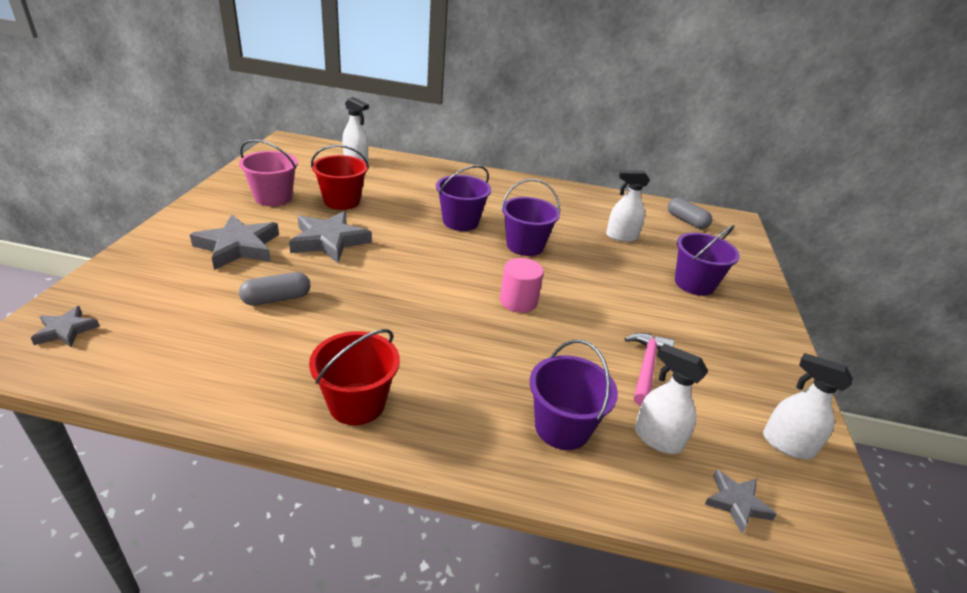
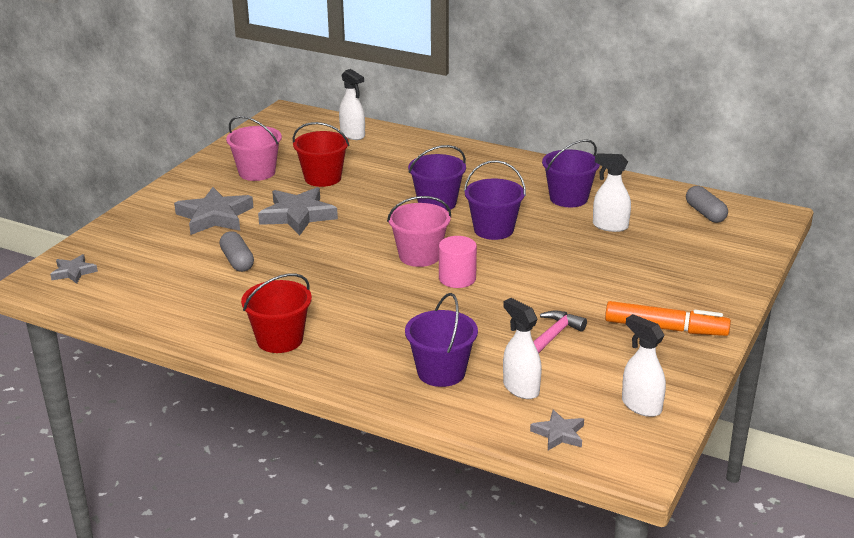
camera: 20 degrees right, 5 degrees down
grey capsule [239,272,310,306] -> grey capsule turned 75 degrees clockwise [220,231,254,272]
purple bucket [675,225,740,296] -> purple bucket moved to [542,139,600,207]
none -> pink bucket [387,196,451,267]
none -> orange marker [605,301,731,336]

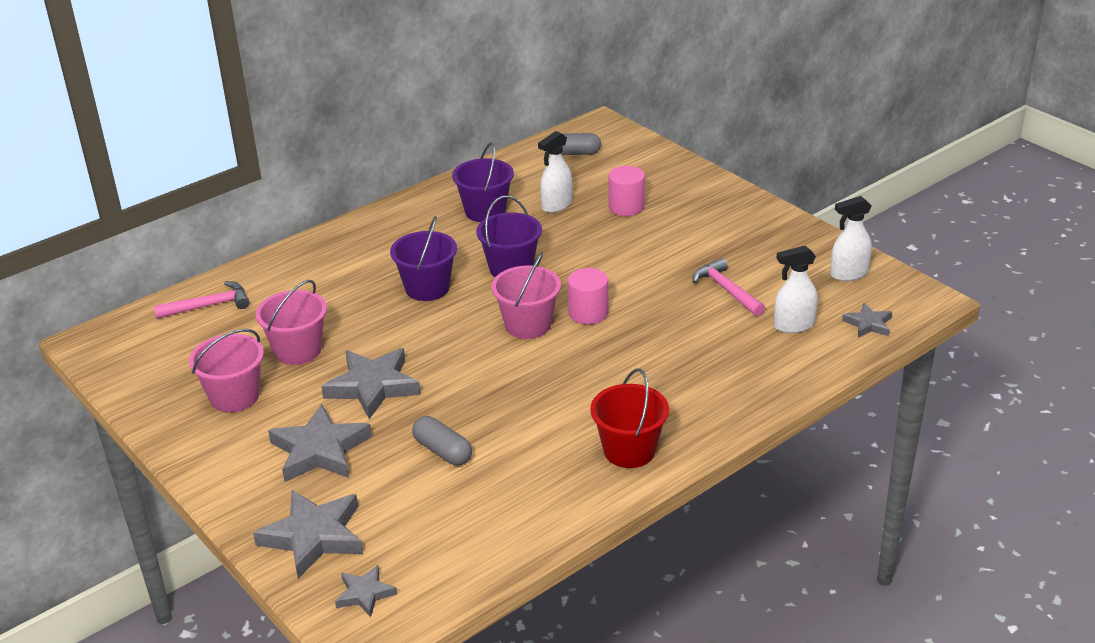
camera: 65 degrees left, 5 degrees up
grey capsule [220,231,254,272] -> grey capsule turned 45 degrees clockwise [412,416,472,465]
red bucket [293,122,349,187] -> pink bucket [256,280,327,365]
white spray bottle [339,69,365,140] -> pink hammer [154,281,249,319]
purple bucket [405,293,478,387] -> none
orange marker [605,301,731,336] -> none
none -> grey star [253,490,363,579]
none -> pink cylinder [608,166,645,216]

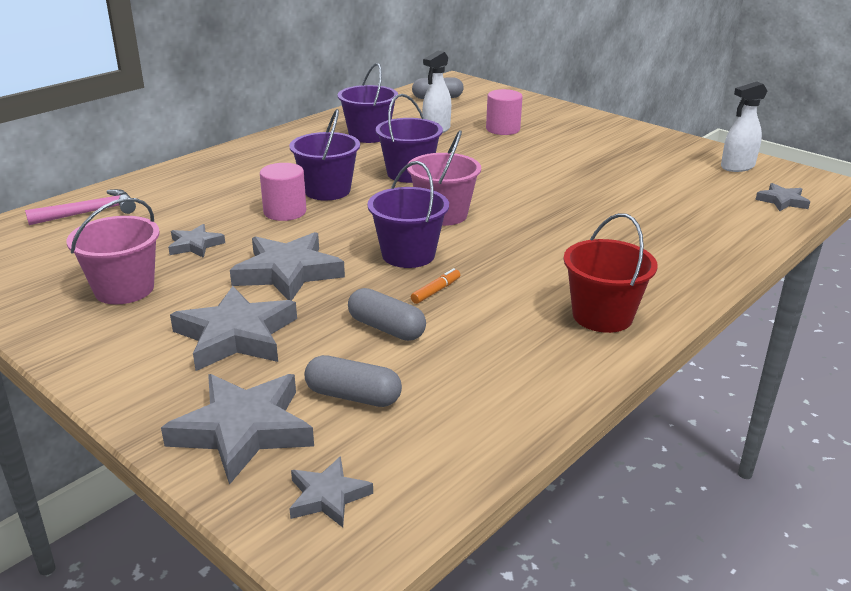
camera: 10 degrees left, 5 degrees down
pink bucket [256,280,327,365] -> grey star [168,224,225,258]
pink cylinder [568,268,608,325] -> pink cylinder moved to [260,163,306,221]
pink hammer [692,258,765,316] -> none
white spray bottle [774,246,818,333] -> none
none -> grey capsule [305,355,402,407]
none -> purple bucket [367,161,449,268]
none -> orange marker [411,268,460,304]

